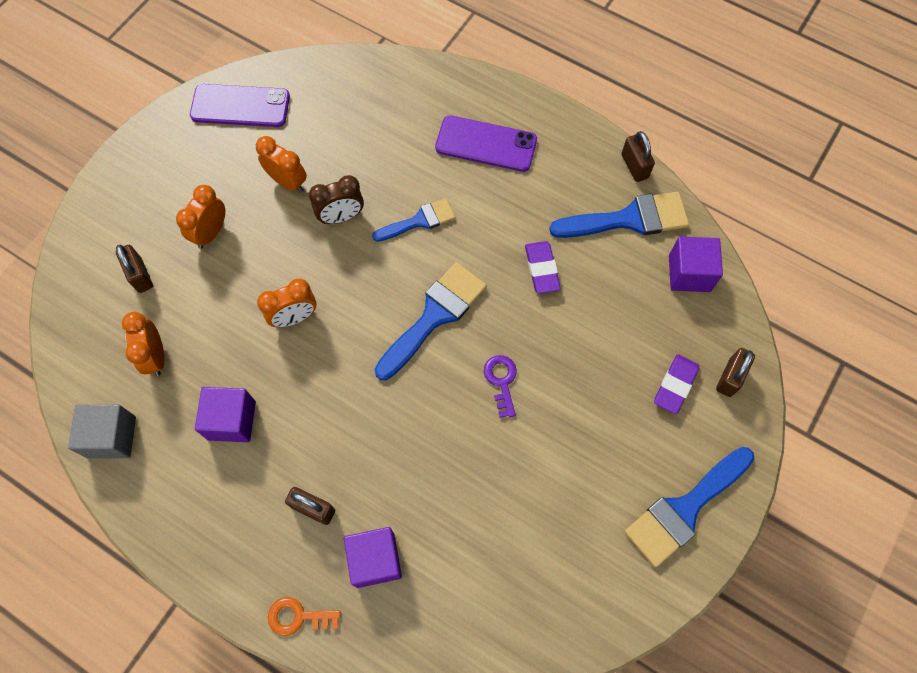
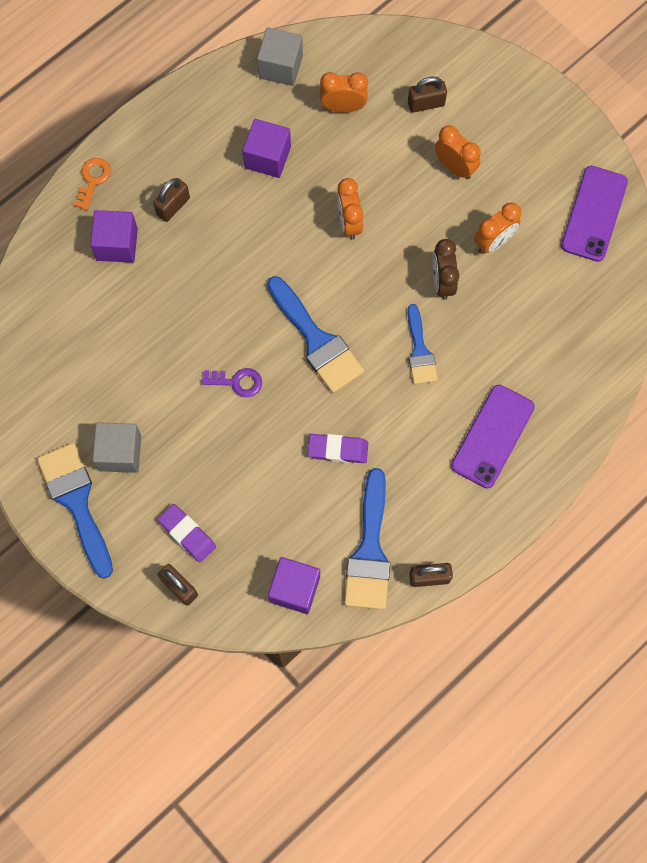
camera: 105 degrees right, 5 degrees up
none -> grey cube [92,422,141,473]

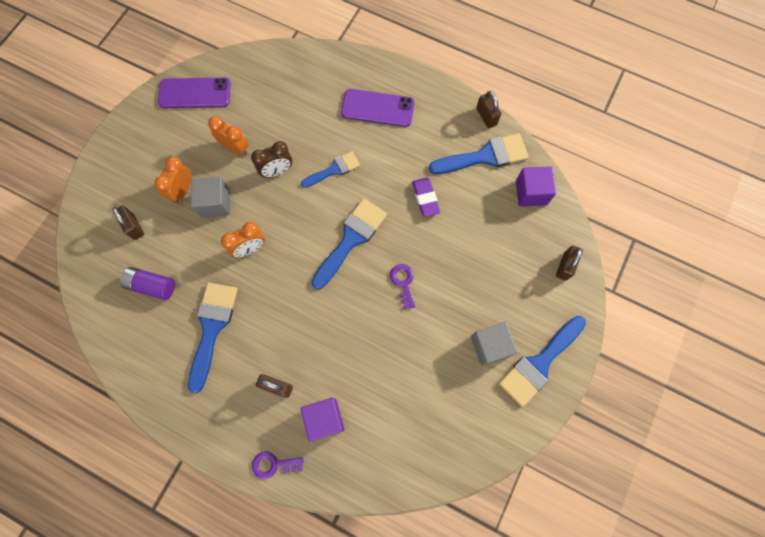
camera: 110 degrees left, 0 degrees up
orange key [74,158,111,211] -> purple key [252,451,303,479]
purple eraser [158,504,216,562] -> none
purple cube [242,119,291,178] -> blue brush [188,283,238,393]
grey cube [257,28,303,86] -> grey cube moved to [191,177,230,218]
orange clock [320,72,368,113] -> purple battery [120,267,175,300]

